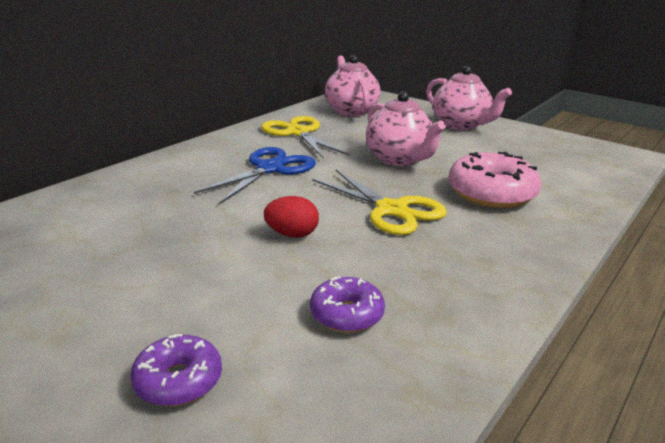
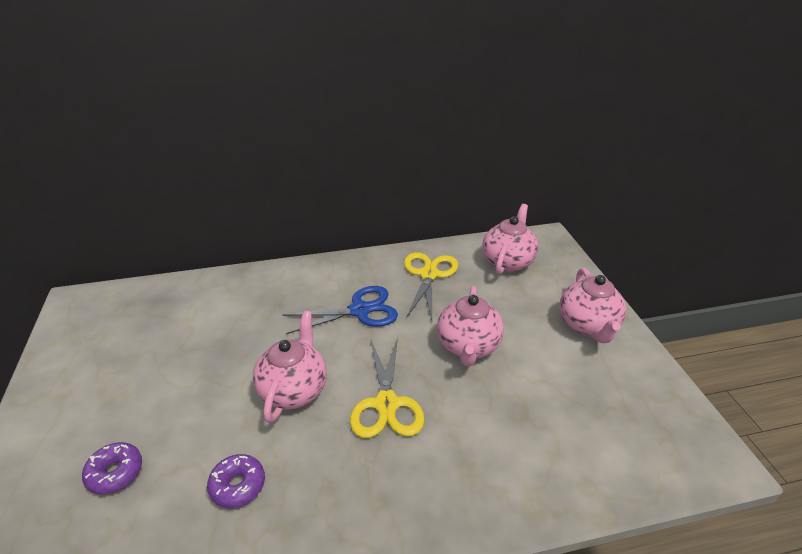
camera: 40 degrees right, 10 degrees up
red egg [264,196,319,238] -> pink teapot [253,311,327,423]
pink donut [448,152,541,208] -> none

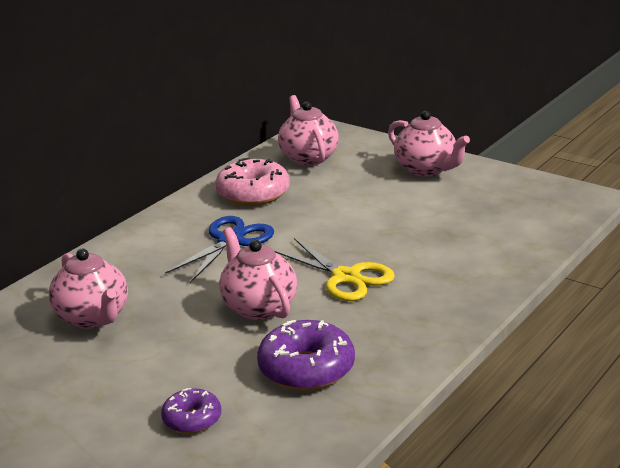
camera: 40 degrees left, 10 degrees down
purple donut [207,454,265,508] -> purple donut [257,320,355,391], size x1.73
yellow scissors [404,252,458,320] -> pink donut [215,158,290,206]
pink teapot [437,286,504,366] -> pink teapot moved to [49,249,128,329]

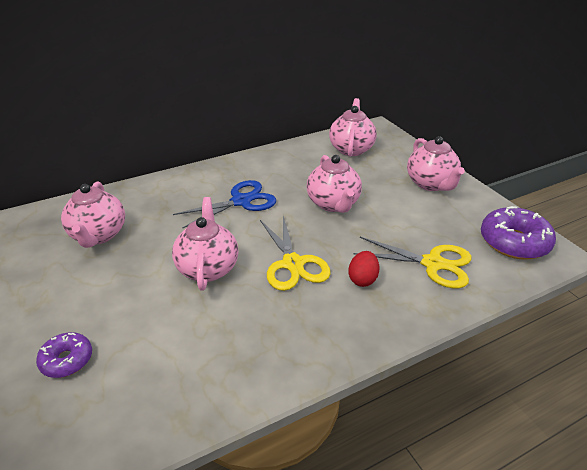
camera: 25 degrees right, 10 degrees up
pink donut [215,158,290,206] -> none
purple donut [257,320,355,391] -> purple donut moved to [481,206,556,260]
none -> pink teapot [306,155,362,213]
none -> red egg [349,251,379,287]
none -> yellow scissors [353,237,472,288]

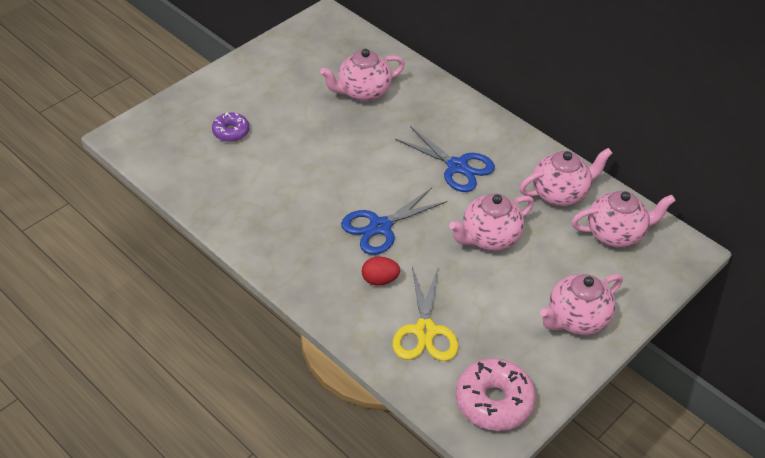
camera: 70 degrees right, 10 degrees up
pink teapot [172,197,238,290] -> pink teapot moved to [520,148,613,206]
yellow scissors [260,216,331,291] -> blue scissors [341,188,447,255]
purple donut [481,206,556,260] -> pink donut [456,358,536,431]

